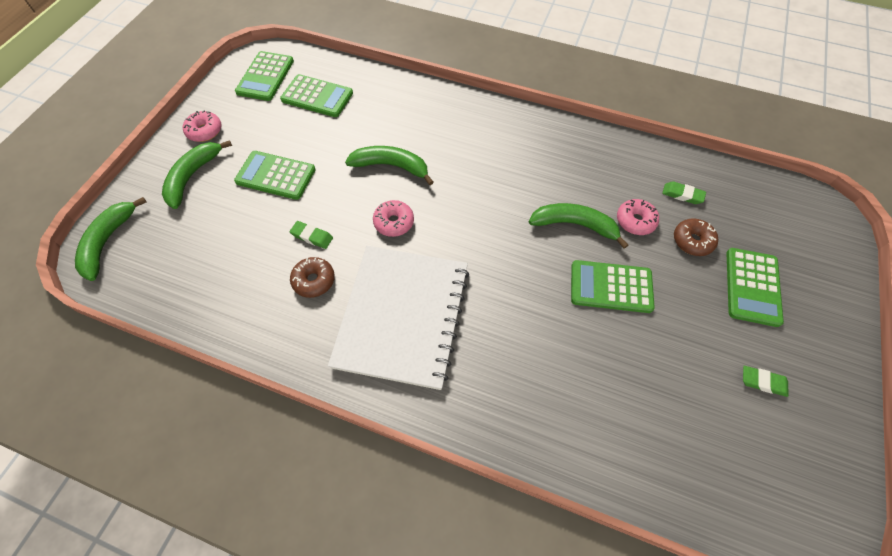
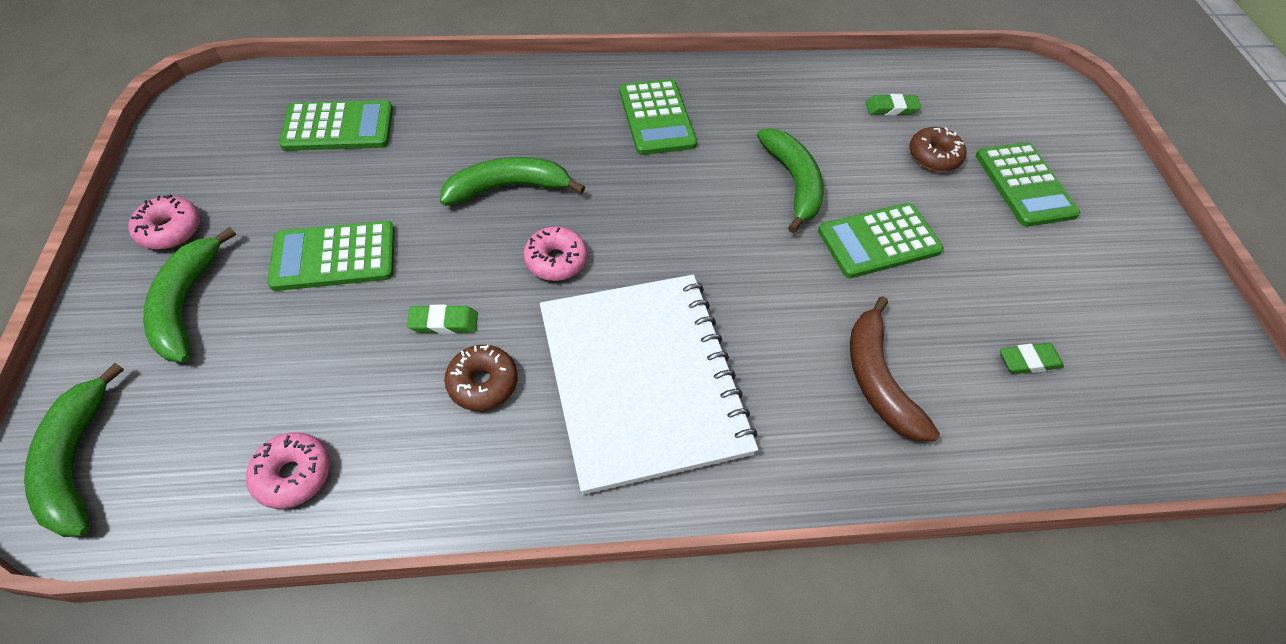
camera: 30 degrees left, 5 degrees down
green calculator [235,51,294,101] -> green calculator moved to [620,79,697,155]
green banana [529,203,628,249] -> green banana turned 90 degrees clockwise [757,128,824,233]
pink donut [617,199,659,235] -> pink donut moved to [246,432,330,509]
green eraser [743,366,789,397] -> green eraser moved to [1000,343,1064,374]
none -> brown banana [850,296,940,441]

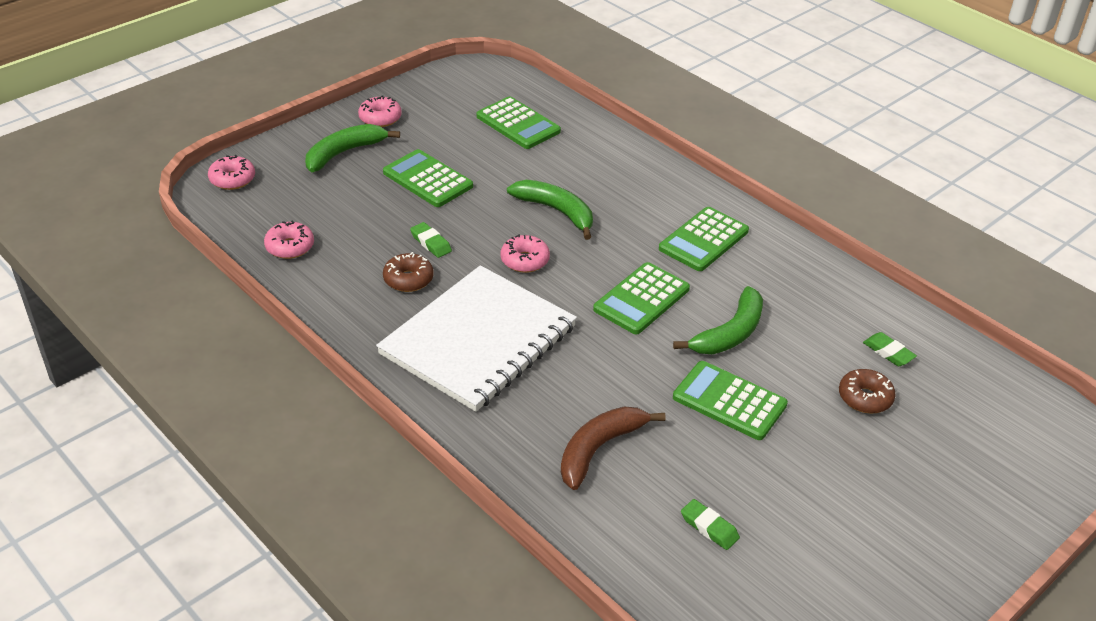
camera: 55 degrees right, 15 degrees down
green banana [24,363,124,537] -> pink donut [208,155,255,190]
green calculator [976,142,1081,227] -> green calculator moved to [593,262,690,334]

